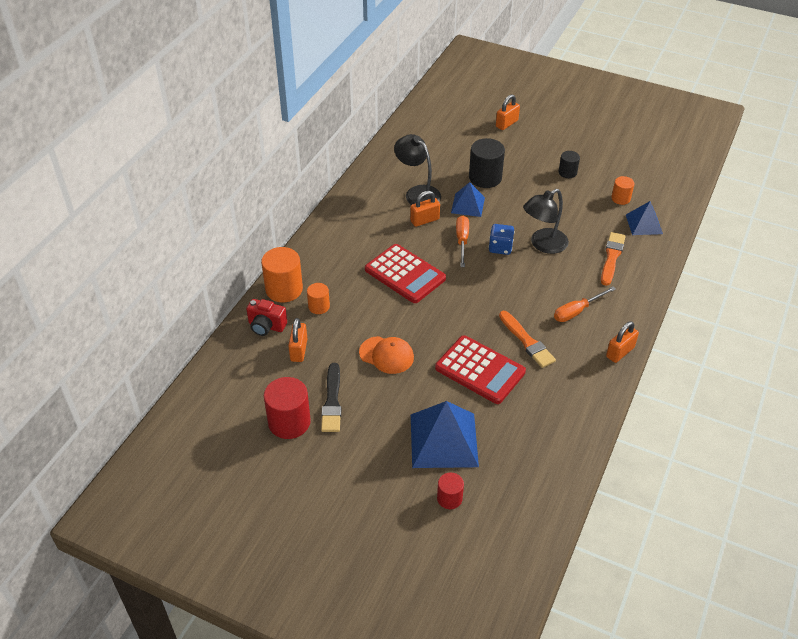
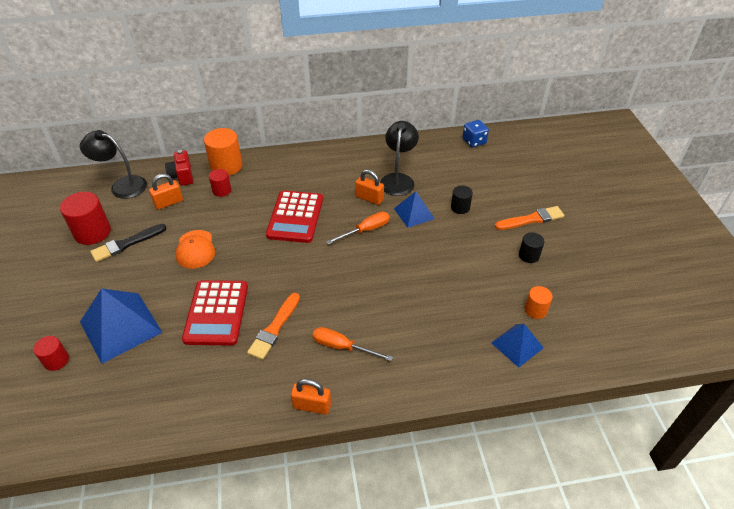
camera: 55 degrees right, 0 degrees up
orange cylinder [307,283,330,314] -> red cylinder [209,169,231,197]
black cylinder [469,138,505,188] -> black cylinder [451,185,473,214], size x0.56
blue dice [489,224,515,255] -> blue dice moved to [463,120,489,147]
orange padlock [496,94,520,130] -> none
black lamp [523,189,569,254] -> black lamp moved to [80,130,147,199]
orange brush [601,232,626,286] -> orange brush moved to [495,206,564,230]

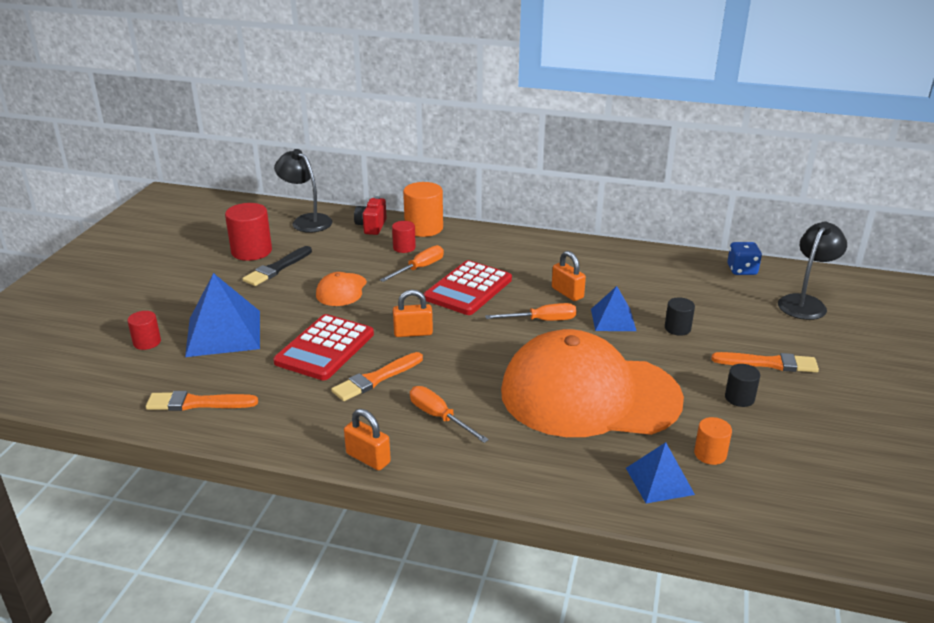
camera: 25 degrees right, 15 degrees down
black brush [90,224,166,262] -> black brush turned 45 degrees counterclockwise [243,246,312,286]
orange padlock [149,174,183,210] -> orange padlock moved to [393,290,433,337]
black lamp [380,121,419,196] -> black lamp moved to [778,221,847,320]
none -> orange brush [146,391,258,411]
none -> orange screwdriver [380,245,444,282]
none -> orange cap [501,329,684,437]

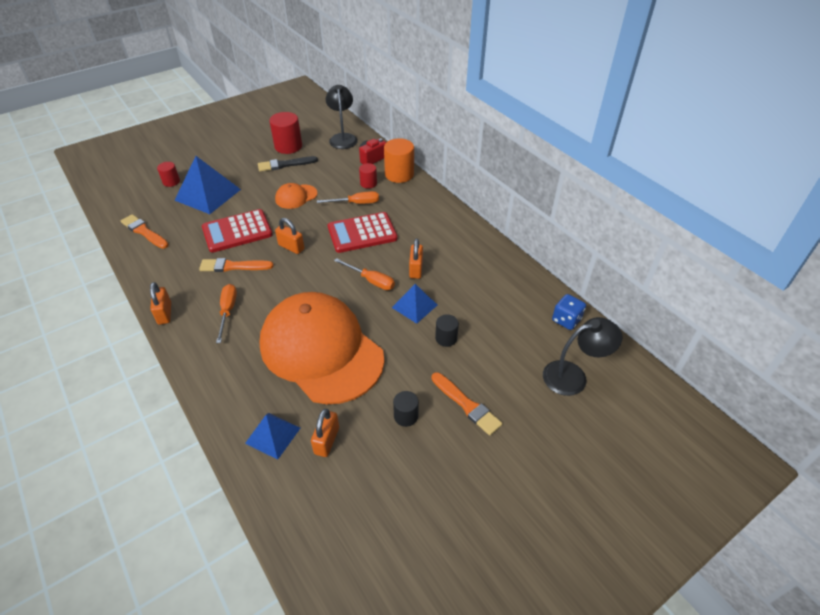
camera: 40 degrees right, 15 degrees up
orange cylinder [694,417,732,465] -> orange padlock [311,409,339,457]

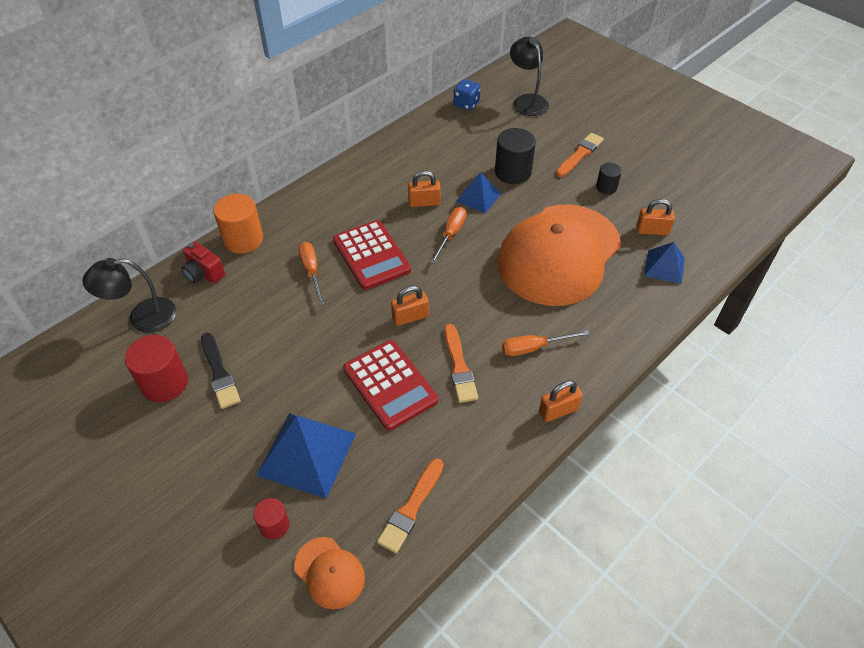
camera: 100 degrees left, 5 degrees up
orange cap [275,183,318,209] -> orange cap moved to [294,537,365,609]
orange padlock [275,218,305,254] -> orange padlock turned 45 degrees clockwise [391,285,429,326]
red cylinder [359,163,377,189] -> none
black cylinder [435,314,459,347] -> black cylinder [495,128,536,184], size x1.77

